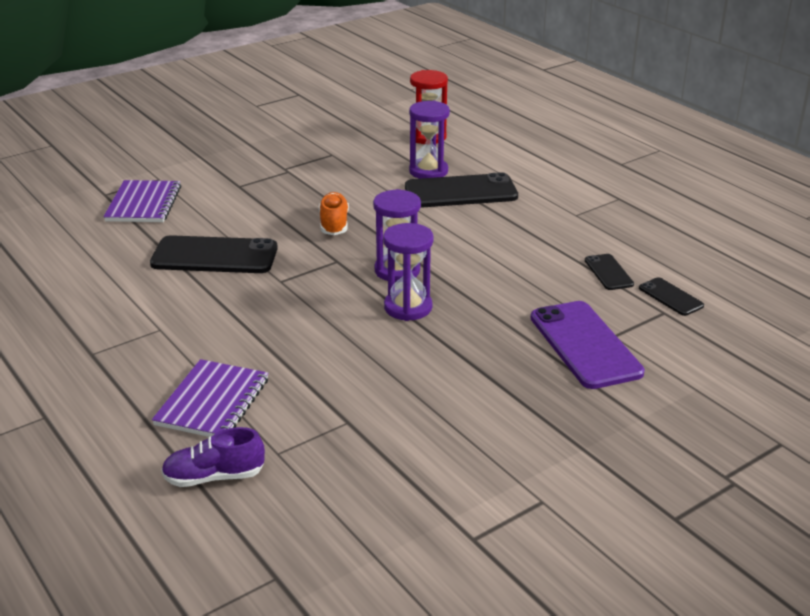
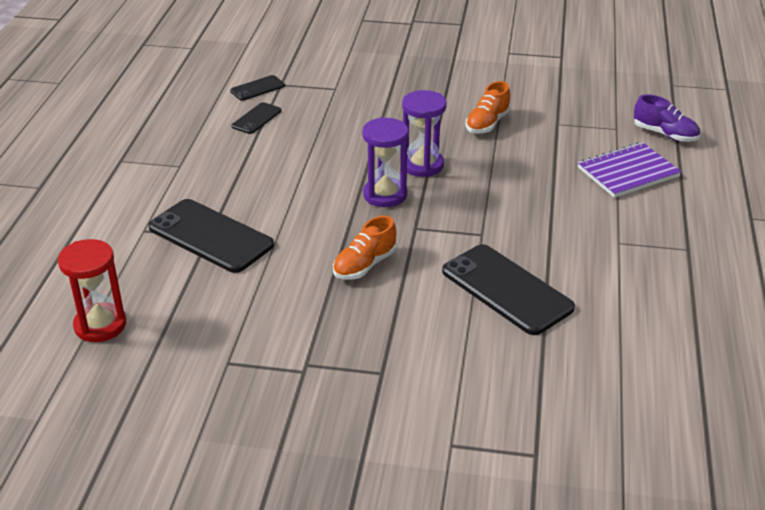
camera: 135 degrees left, 5 degrees up
purple notebook [103,180,181,222] -> none
purple hourglass [409,101,450,179] -> none
purple phone [530,301,645,389] -> none
black phone [639,277,704,316] -> black phone turned 45 degrees clockwise [230,75,285,101]
none -> orange shoe [466,81,511,133]

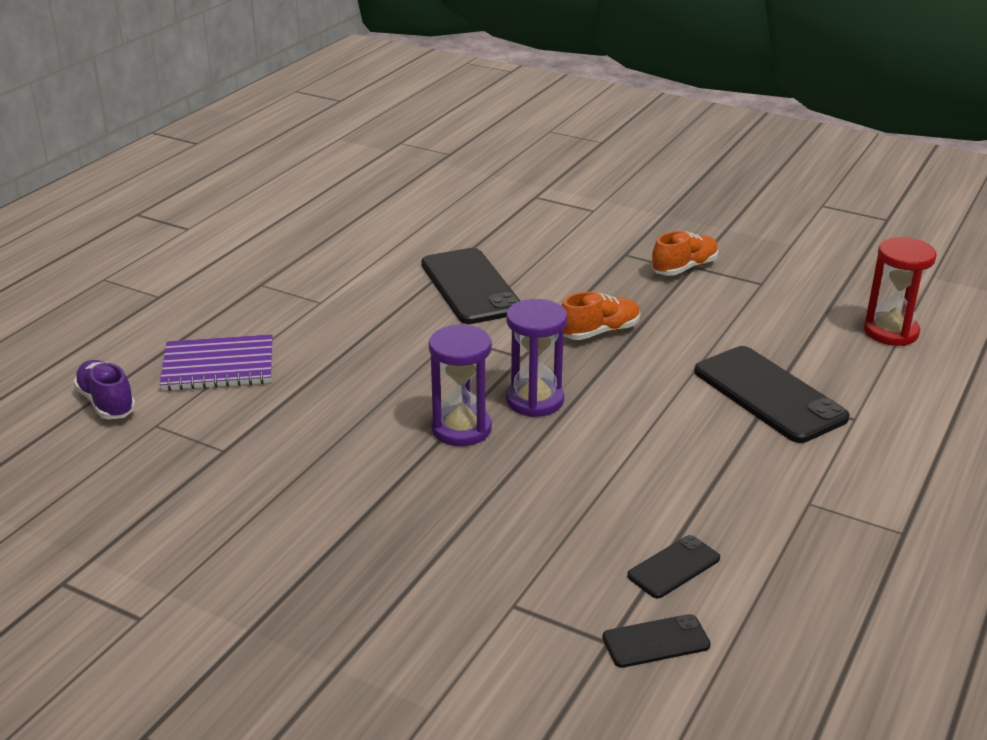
camera: 160 degrees left, 5 degrees down
orange shoe [466,81,511,133] -> orange shoe moved to [651,231,718,276]

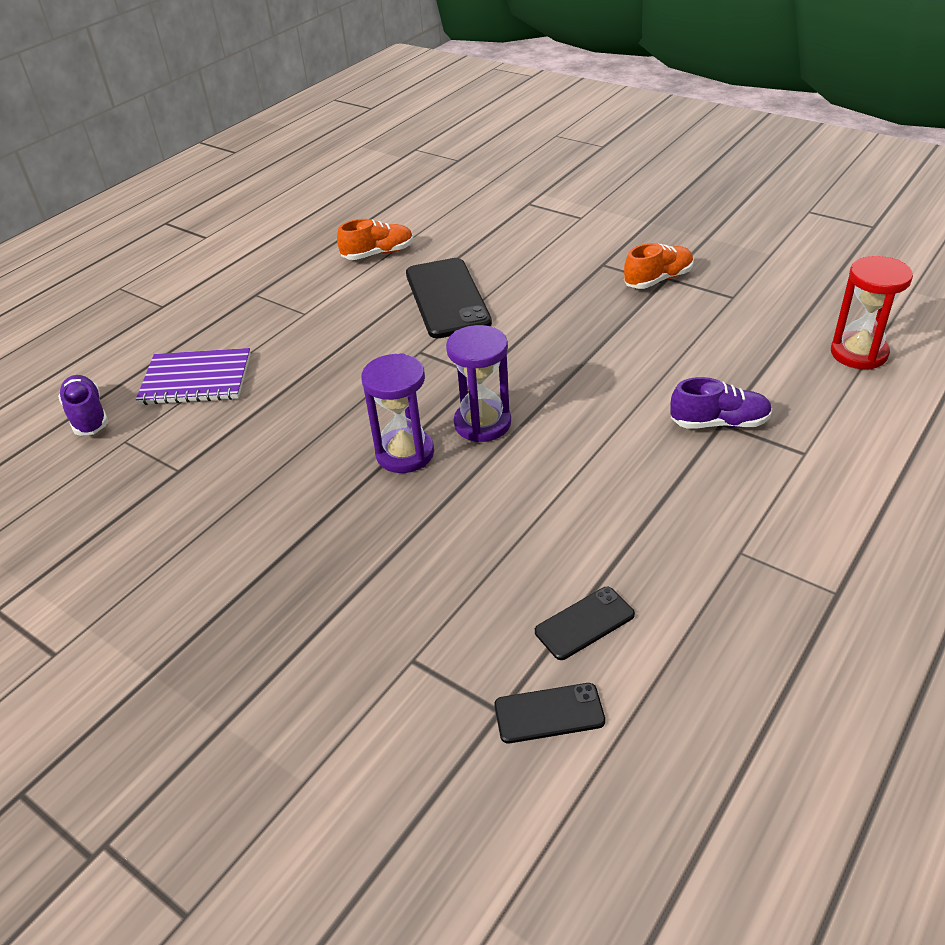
camera: 10 degrees right, 10 degrees up
orange shoe [562,292,640,340] -> orange shoe moved to [337,219,414,260]
black phone [694,346,850,443] -> purple shoe [670,377,772,429]

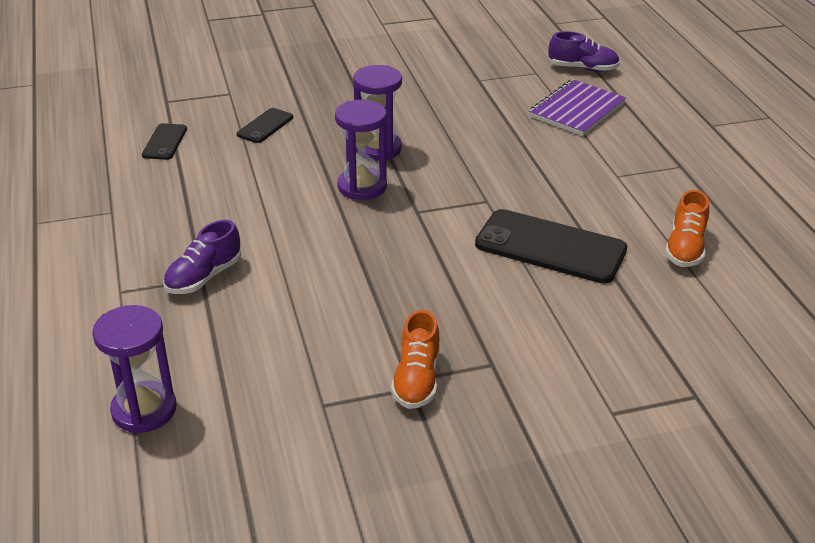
camera: 125 degrees right, 5 degrees down
black phone [494,683,605,743] -> black phone moved to [237,108,293,143]
red hourglass [831,256,913,370] -> purple hourglass [92,305,177,433]

